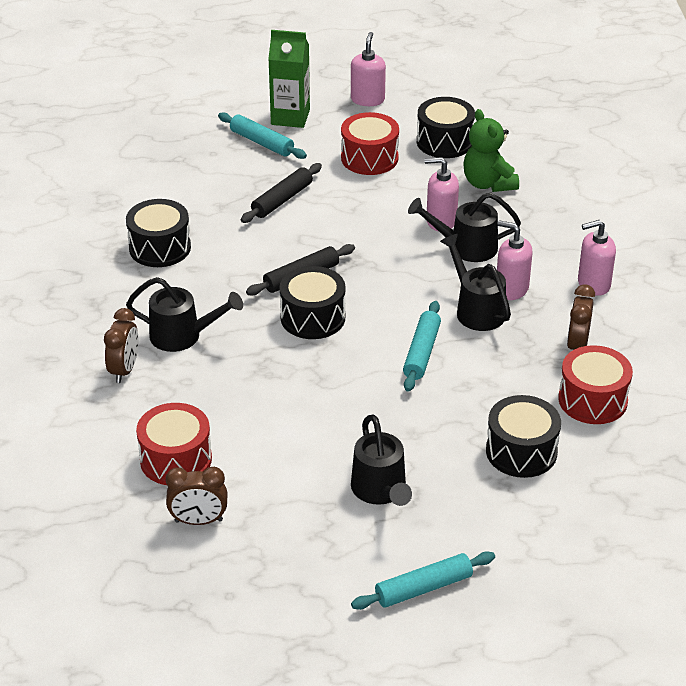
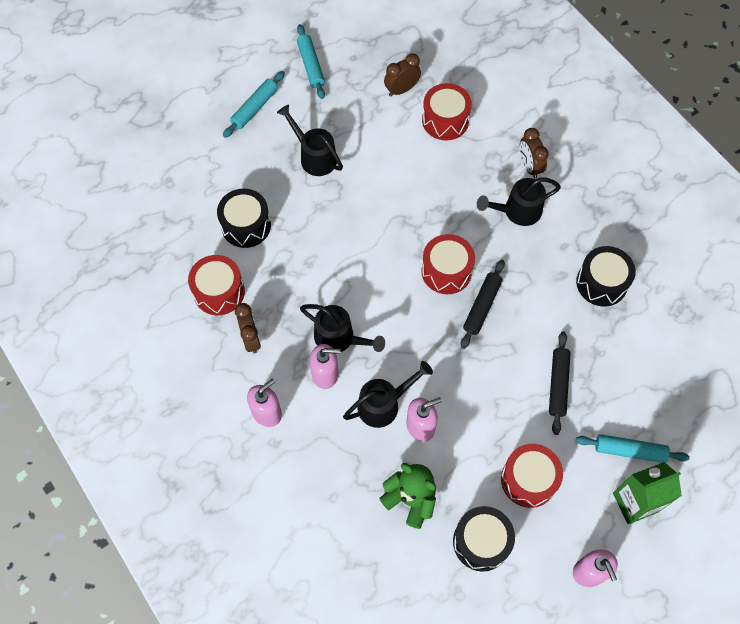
camera: 150 degrees right, 25 degrees up
black drum [280,266,345,339] -> red drum [421,234,475,294]
turquoise rolling pin [403,301,441,392] -> turquoise rolling pin moved to [297,24,325,99]

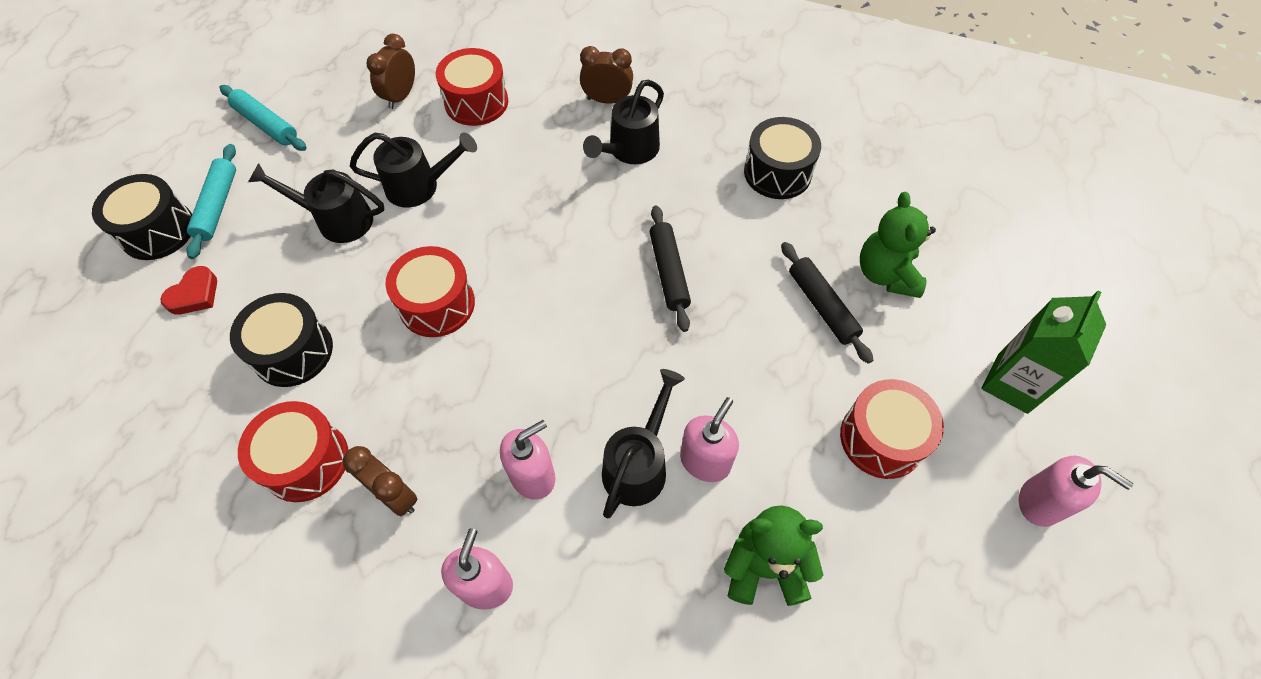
camera: 35 degrees left, 5 degrees down
black watering can [300,304,385,352] -> black watering can moved to [350,133,477,208]
red drum [421,234,475,294] -> red drum moved to [385,246,475,337]
black drum [453,506,515,572] -> black drum moved to [92,174,192,260]
brown clock [520,128,549,179] -> brown clock turned 150 degrees clockwise [580,46,633,104]
turquoise rolling pin [576,434,690,463] -> none
none -> red heart [160,266,217,315]
none -> green teddy bear [860,192,936,298]

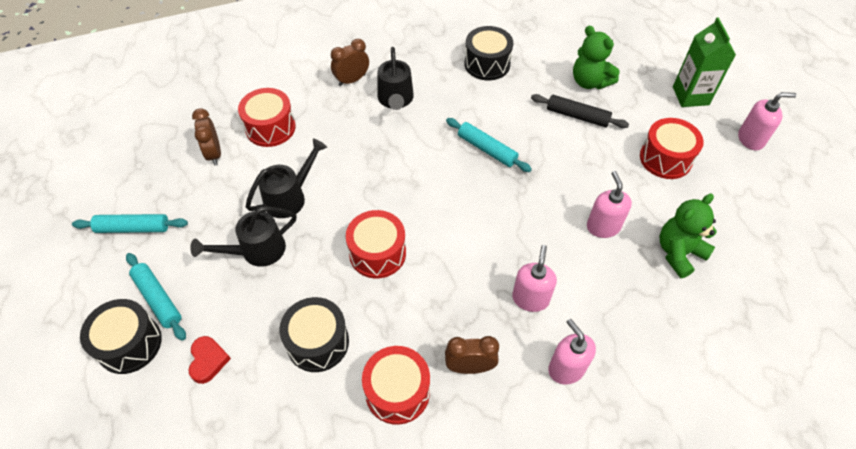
camera: 40 degrees left, 5 degrees down
black watering can [602,369,685,518] -> none
black rolling pin [650,206,691,332] -> turquoise rolling pin [446,118,532,172]

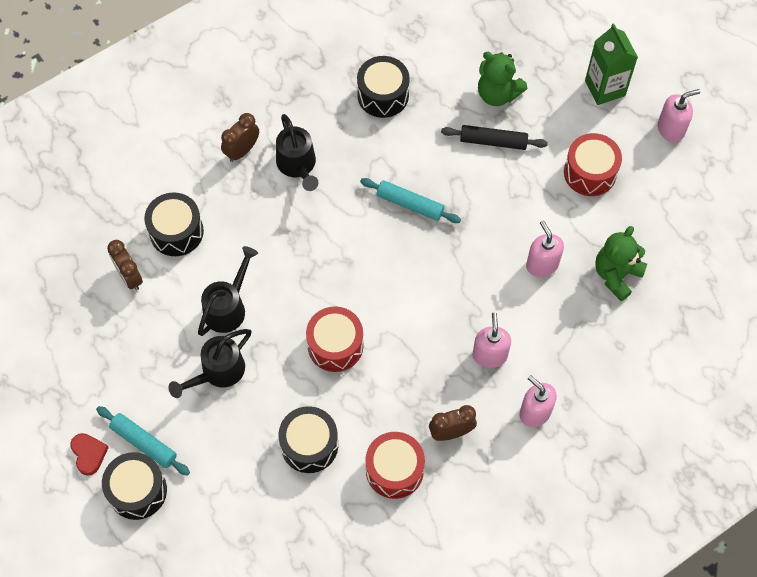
camera: 15 degrees left, 10 degrees up
turquoise rolling pin [72,214,188,233] -> none
red heart [188,336,231,384] -> red heart moved to [70,433,109,476]
red drum [238,88,296,147] -> black drum [144,192,204,256]

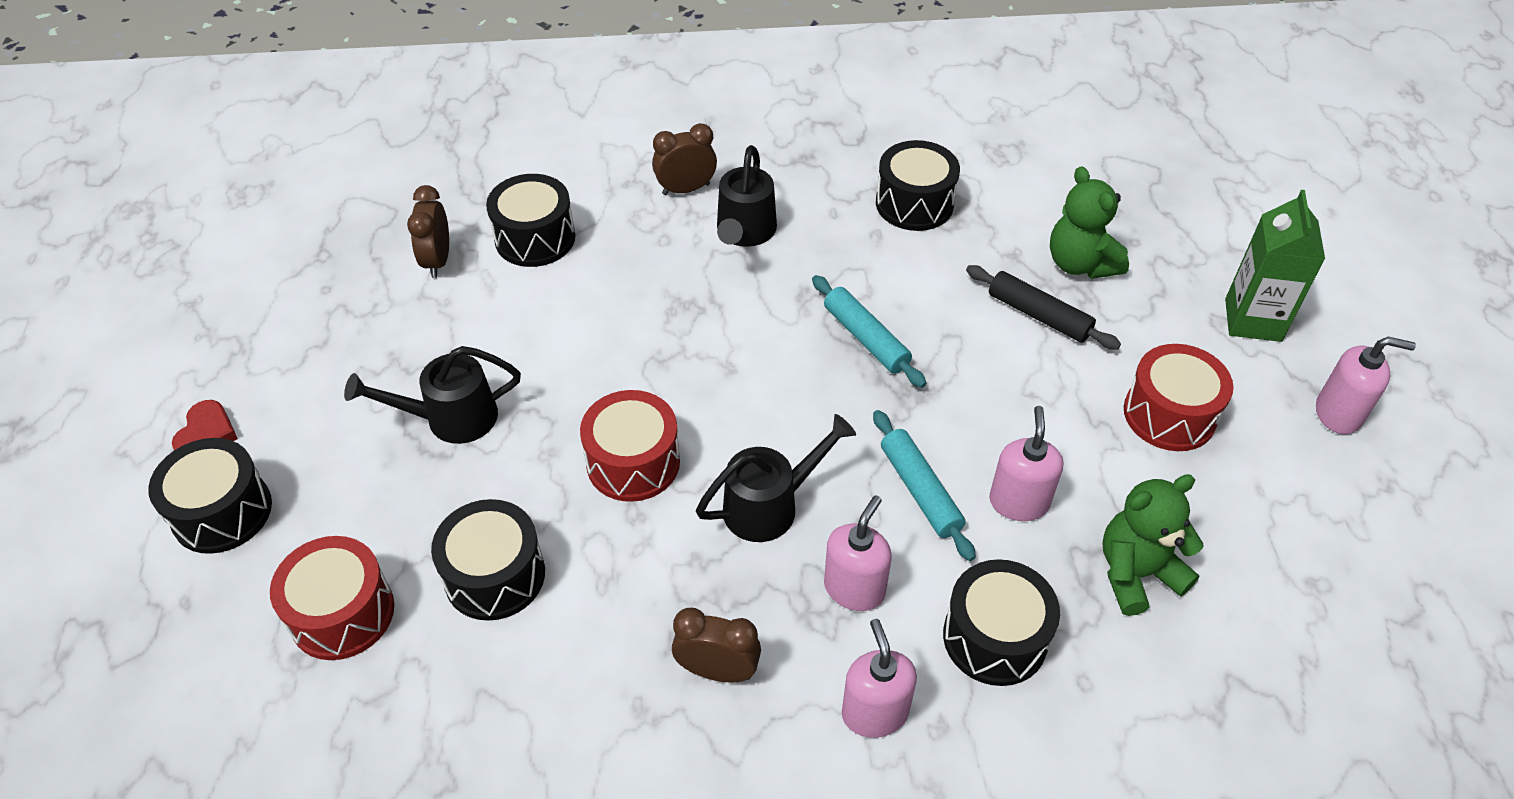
camera: 30 degrees right, 15 degrees down
turquoise rolling pin [96,406,190,476] -> turquoise rolling pin moved to [873,410,976,561]
black watering can [198,246,258,336] -> black watering can moved to [696,414,856,542]
red drum [366,432,425,499] -> red drum moved to [270,536,394,660]
none -> black drum [943,559,1060,686]

